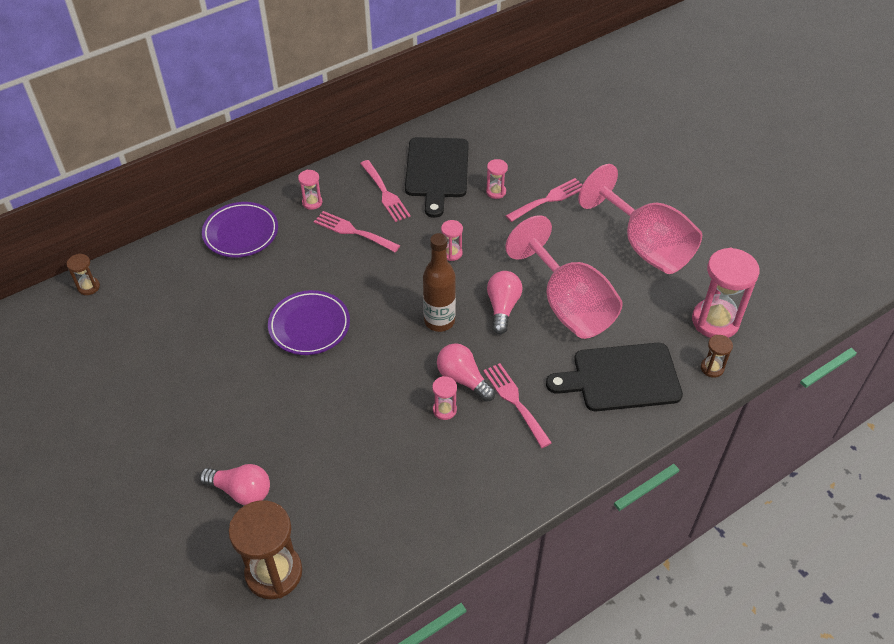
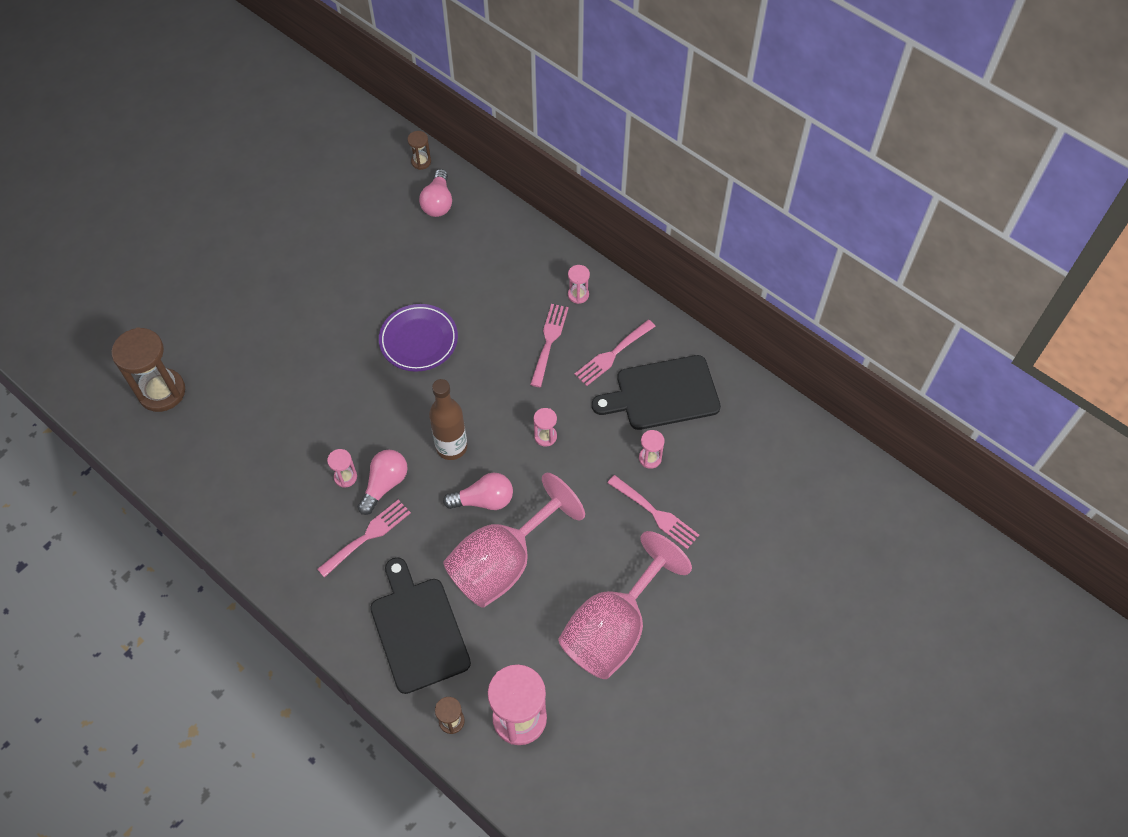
camera: 75 degrees right, 10 degrees up
pink light bulb [199,464,270,505] -> pink light bulb moved to [419,169,452,217]
purple plate [202,202,278,257] -> none

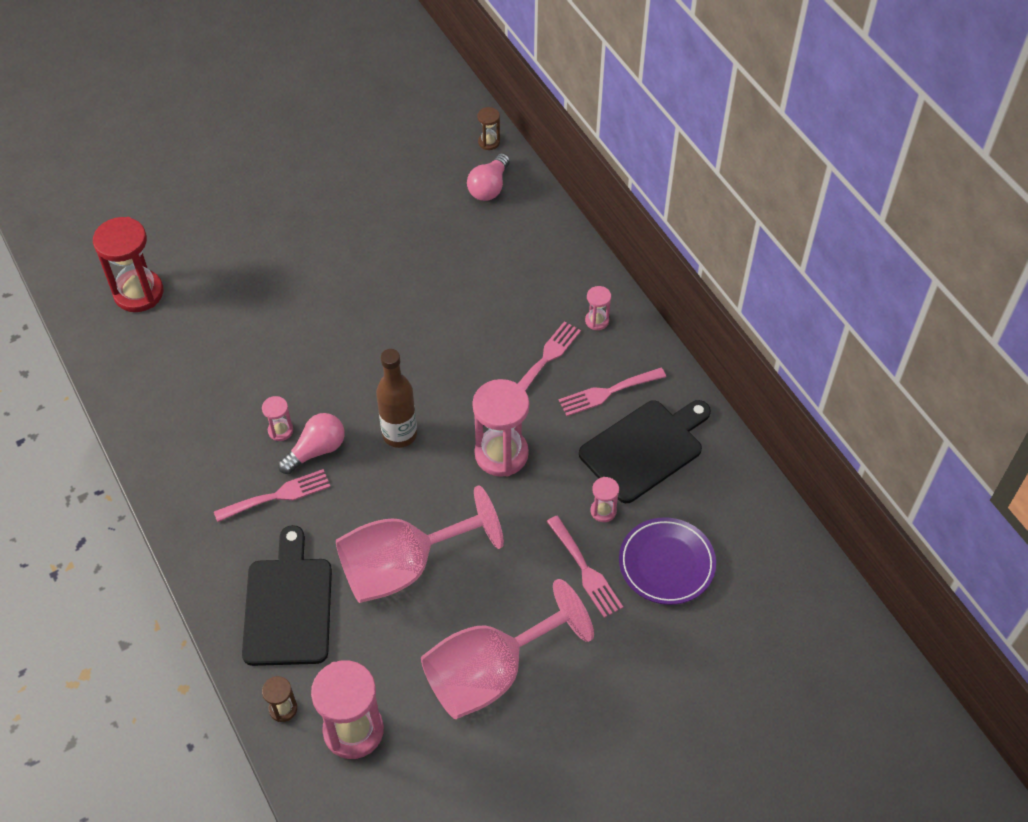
camera: 20 degrees right, 5 degrees down
brown hourglass [111,327,185,412] -> red hourglass [93,217,164,312]
purple plate [379,304,458,372] -> purple plate moved to [619,517,716,605]
pink light bulb [443,472,513,510] -> none
pink hourglass [534,408,557,447] -> pink hourglass [472,379,529,477], size x2.11
black cutting board [592,355,721,430] -> black cutting board turned 135 degrees clockwise [579,400,711,503]

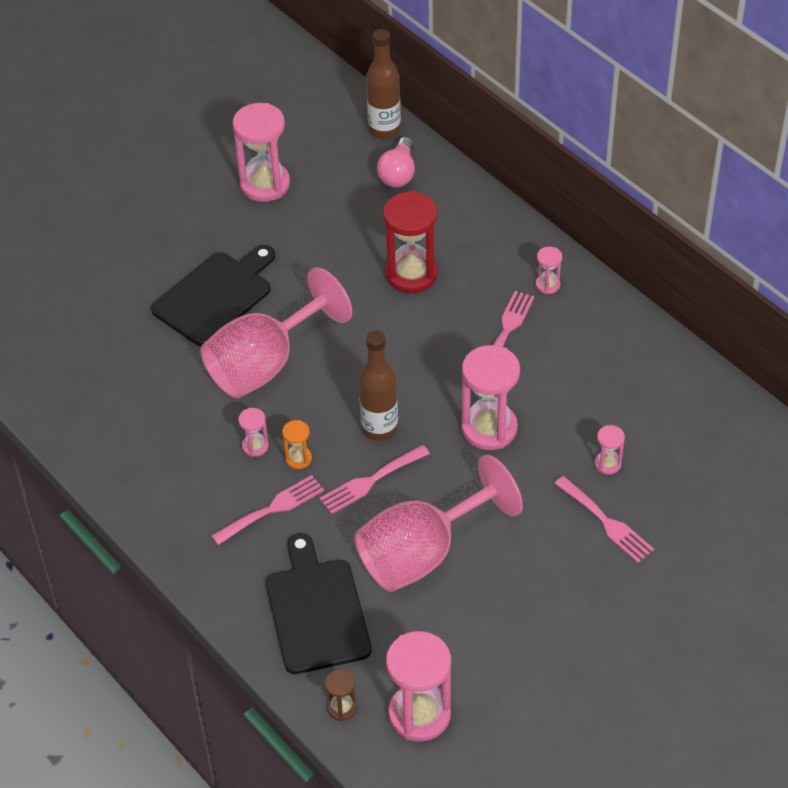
camera: 10 degrees left, 5 degrees down
red hourglass [93,217,164,312] -> red hourglass moved to [383,191,438,293]
pink light bulb [278,413,345,474] -> orange hourglass [282,420,312,469]
pink goblet [421,579,594,719] -> pink goblet moved to [201,267,352,398]
brown hourglass [477,107,500,150] -> brown bottle [366,29,401,139]
pink fork [559,368,666,416] -> pink fork moved to [319,445,430,514]
black cutting board [579,400,711,503] -> black cutting board moved to [151,245,275,346]
purple plate [619,517,716,605] -> none
none -> pink hourglass [233,103,290,202]

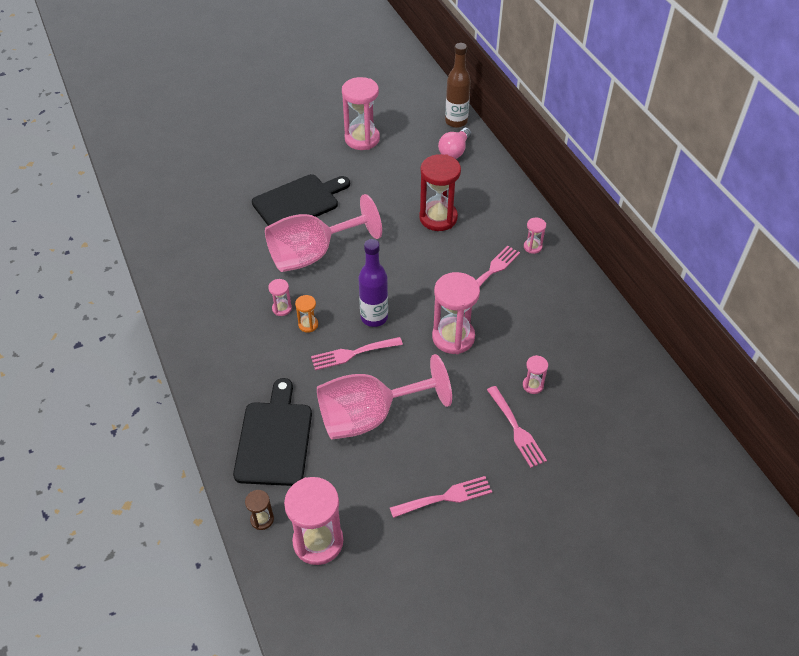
camera: 15 degrees right, 0 degrees up
pink fork [211,475,324,545] -> pink fork moved to [390,476,492,518]
brown bottle [359,330,398,441] -> purple bottle [359,239,388,327]

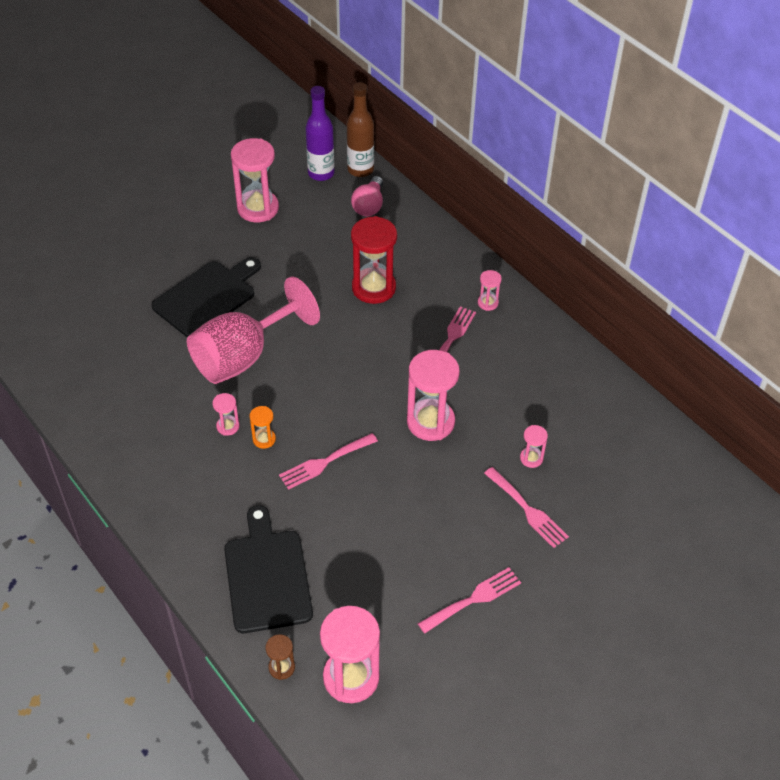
camera: 15 degrees left, 0 degrees up
pink goblet [317,354,452,440] -> none
purple bottle [359,239,388,327] -> purple bottle moved to [306,86,335,181]

